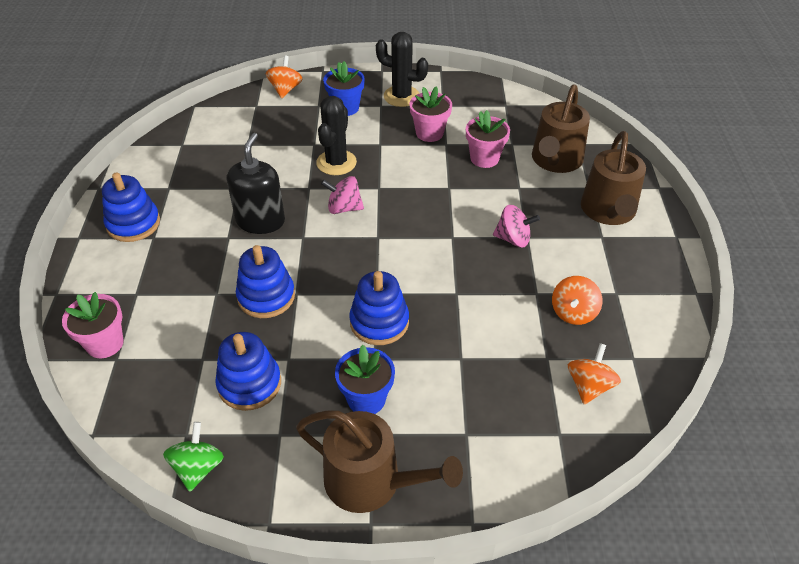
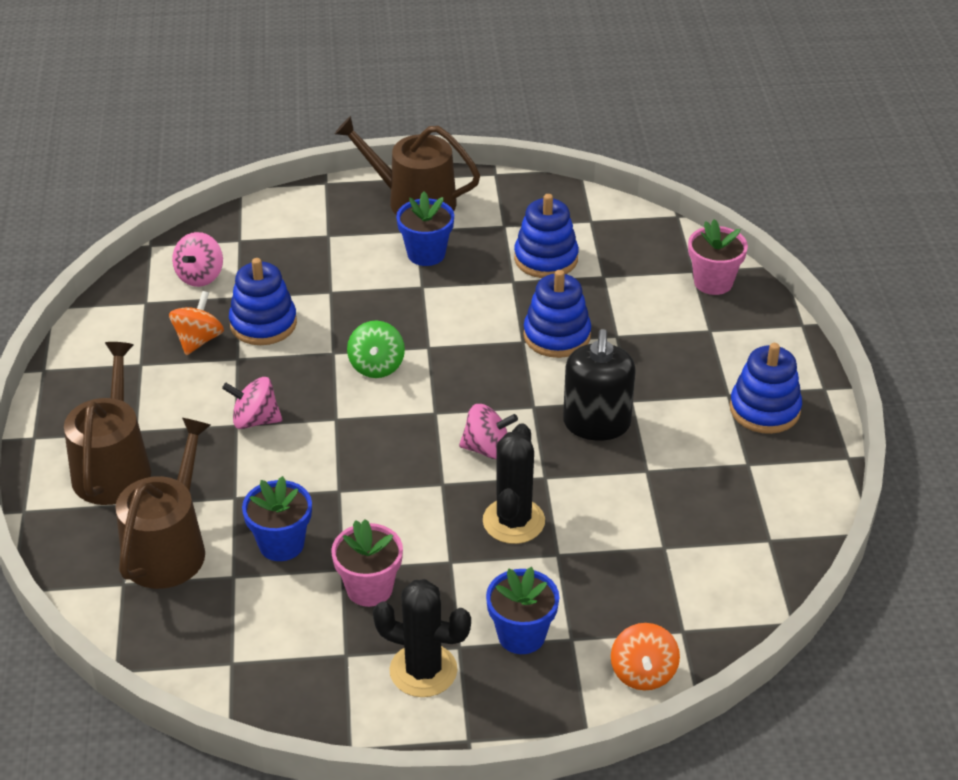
camera: 175 degrees right, 5 degrees down
green spinning top [163,422,224,492] -> green spinning top moved to [347,321,405,378]
blue stacking toy [349,271,409,345] -> blue stacking toy moved to [229,258,297,345]
pink flower pot [466,110,510,168] -> blue flower pot [242,476,312,561]
orange spinning top [568,343,621,404] -> pink spinning top [172,232,223,287]

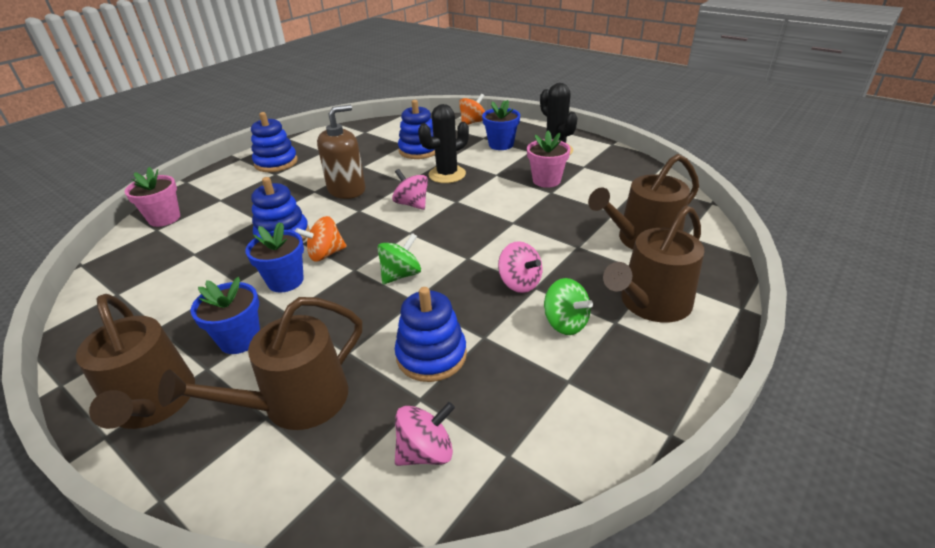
camera: 135 degrees left, 5 degrees down
orange spinning top [169,291,224,355] -> orange spinning top moved to [295,216,347,261]
blue flower pot [242,476,312,561] -> blue flower pot moved to [245,222,304,292]
blue stacking toy [514,194,579,278] -> blue stacking toy moved to [398,100,435,159]
black soap dispenser [563,329,636,441] -> brown soap dispenser [317,105,366,199]
none -> brown watering can [158,297,362,430]
none -> green spinning top [544,278,593,335]

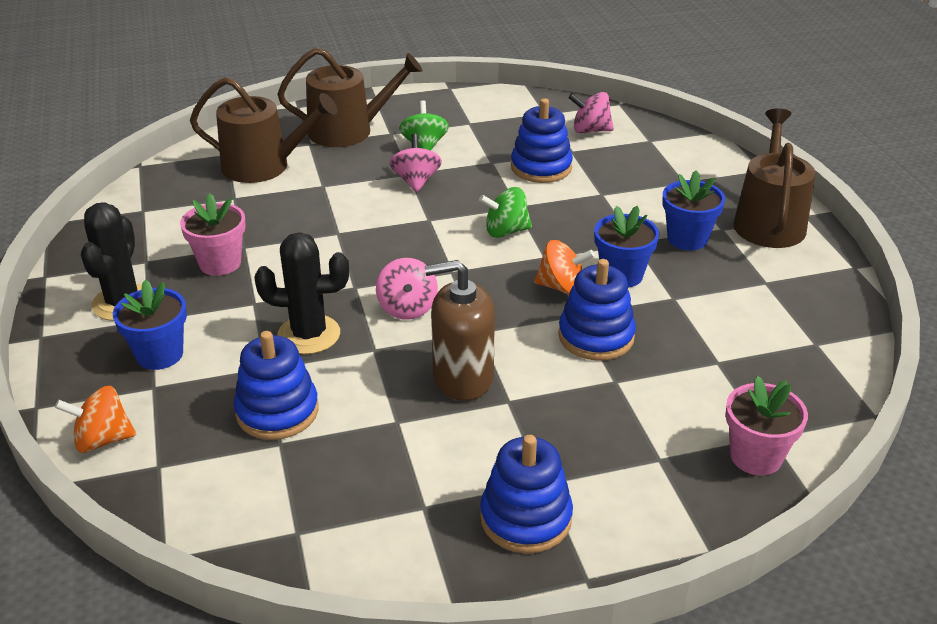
camera: 145 degrees left, 0 degrees up
brown watering can [158,297,362,430] -> none

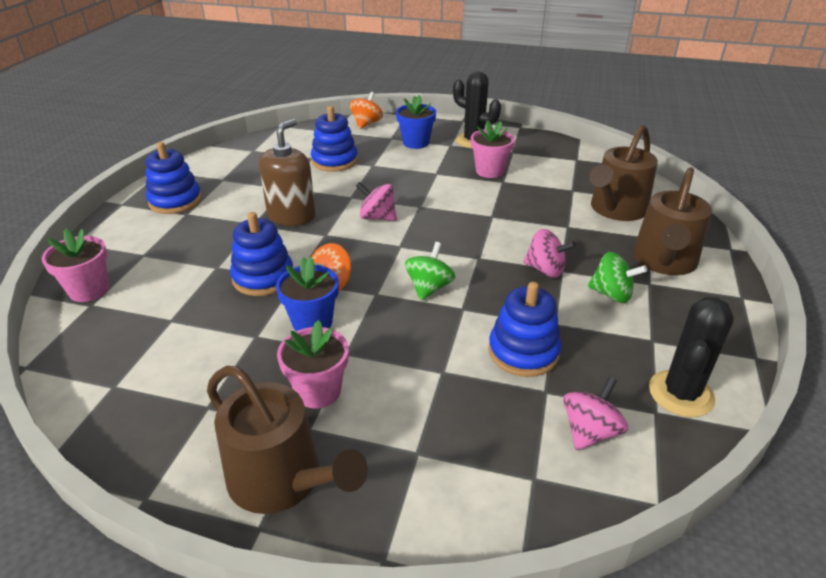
camera: 120 degrees right, 0 degrees up
black cactus [254,232,349,354] -> black cactus moved to [649,297,734,417]
blue flower pot [662,170,725,250] -> pink flower pot [277,320,349,409]

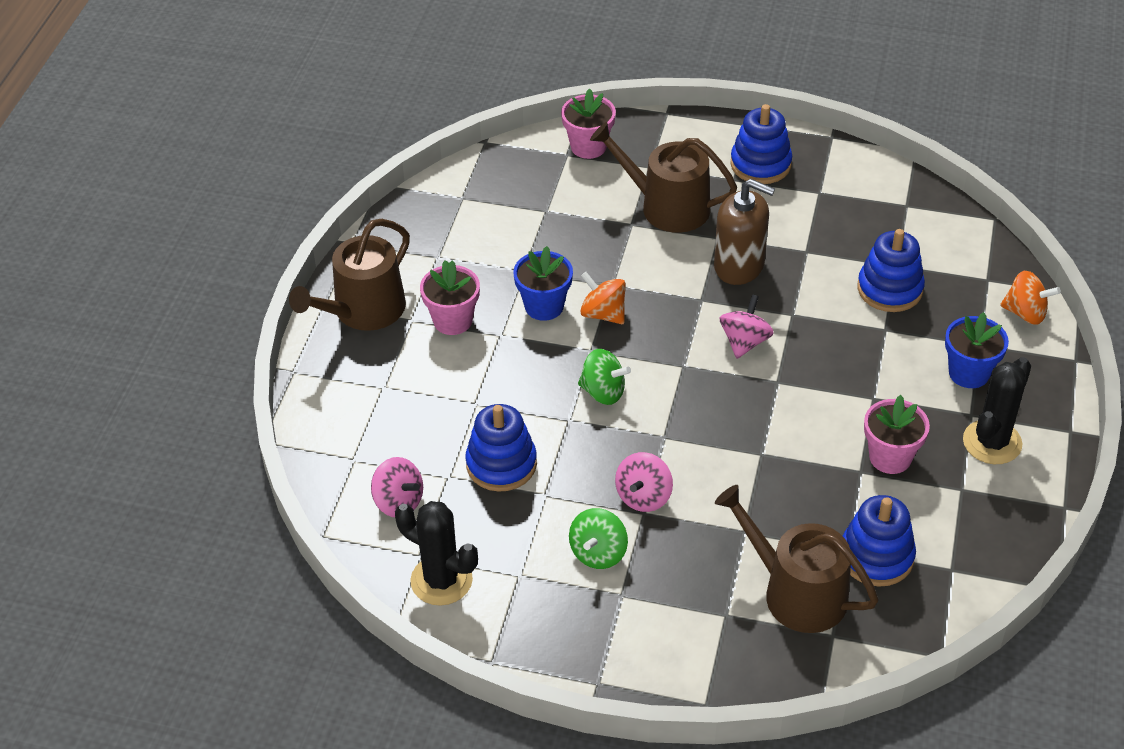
camera: 90 degrees right, 10 degrees up
blue stacking toy [230,212,293,296] -> blue stacking toy moved to [843,495,916,586]
brown watering can [633,167,712,275] -> brown watering can moved to [590,122,737,233]

